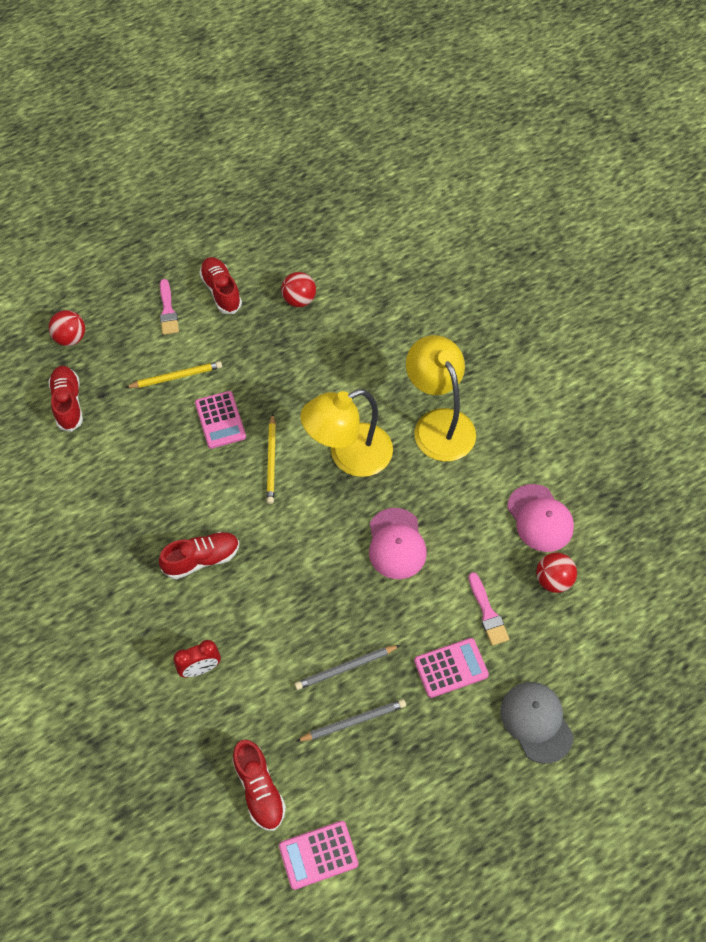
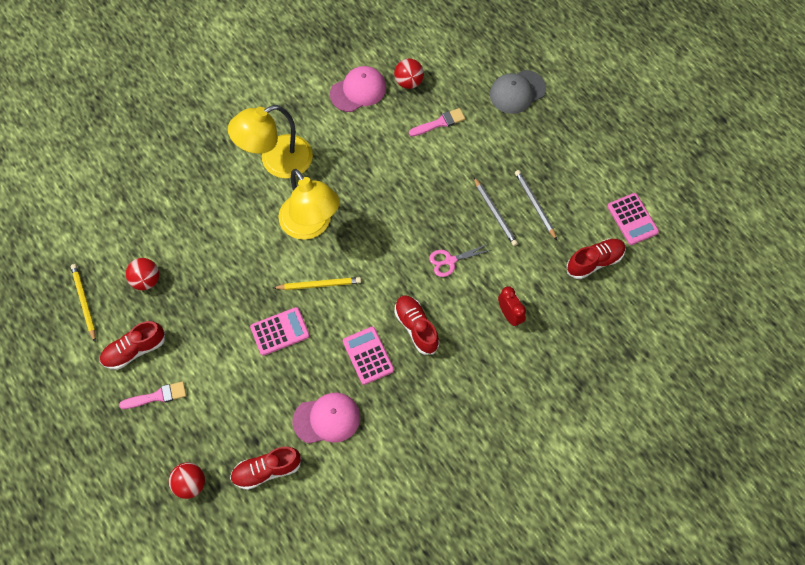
camera: 95 degrees left, 5 degrees up
yellow pencil [125,361,222,388] -> yellow pencil moved to [71,264,96,342]
pink cap [369,508,427,579] -> pink cap moved to [292,393,360,444]
pink calculator [414,638,489,698] -> pink calculator moved to [343,327,394,385]
none -> pink scissors [429,244,491,277]

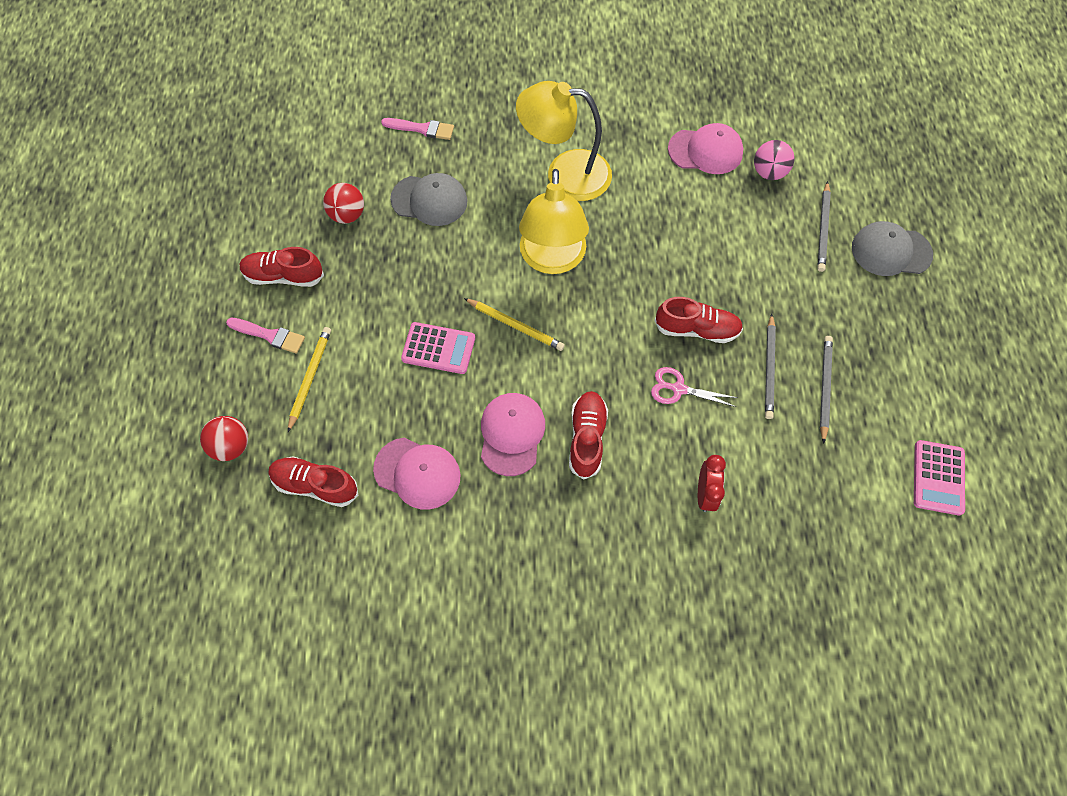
camera: 35 degrees right, 0 degrees up
yellow pencil [71,264,96,342] -> yellow pencil moved to [288,327,331,432]
pink calculator [343,327,394,385] -> pink cap [481,393,545,476]
red ball [394,58,424,89] -> pink ball [754,140,794,180]
pink brush [409,108,465,136] -> pink brush moved to [381,118,454,140]
red shoe [567,239,626,279] -> red shoe moved to [655,297,743,343]
none -> grey cap [390,173,467,226]
none -> grey pencil [817,181,831,272]

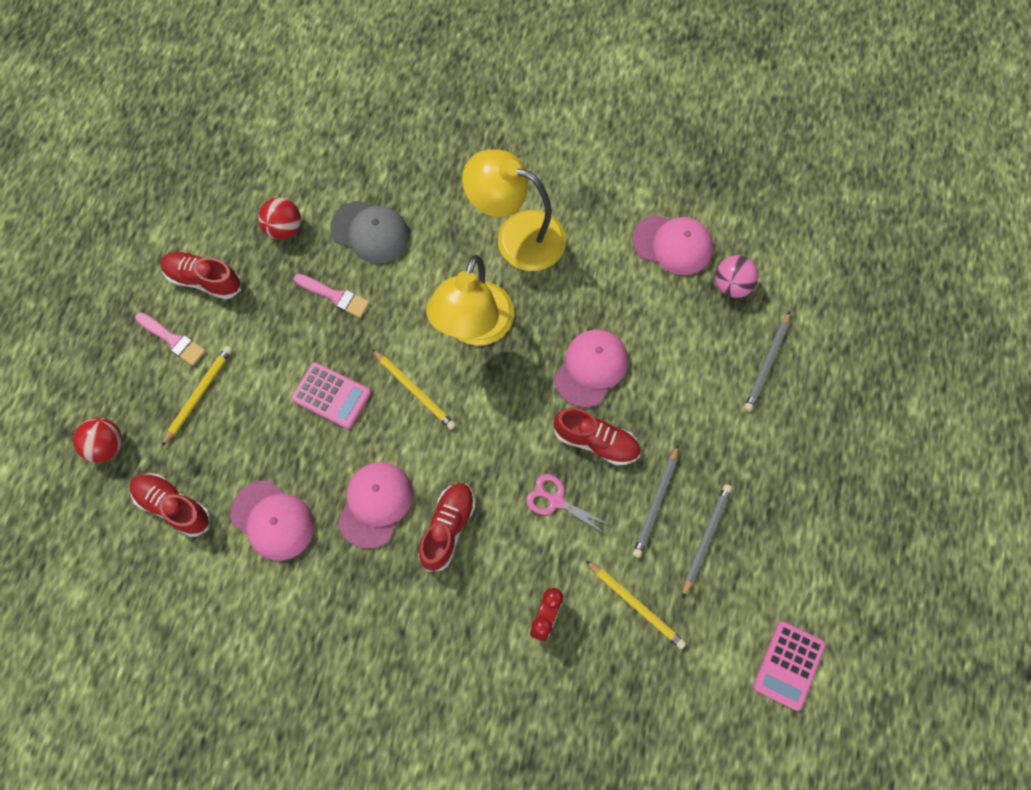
camera: 15 degrees right, 5 degrees up
pink brush [381,118,454,140] -> pink brush moved to [294,274,370,318]
grey cap [852,221,933,276] -> none
none -> pink cap [554,330,628,408]
none -> yellow pencil [586,560,686,649]

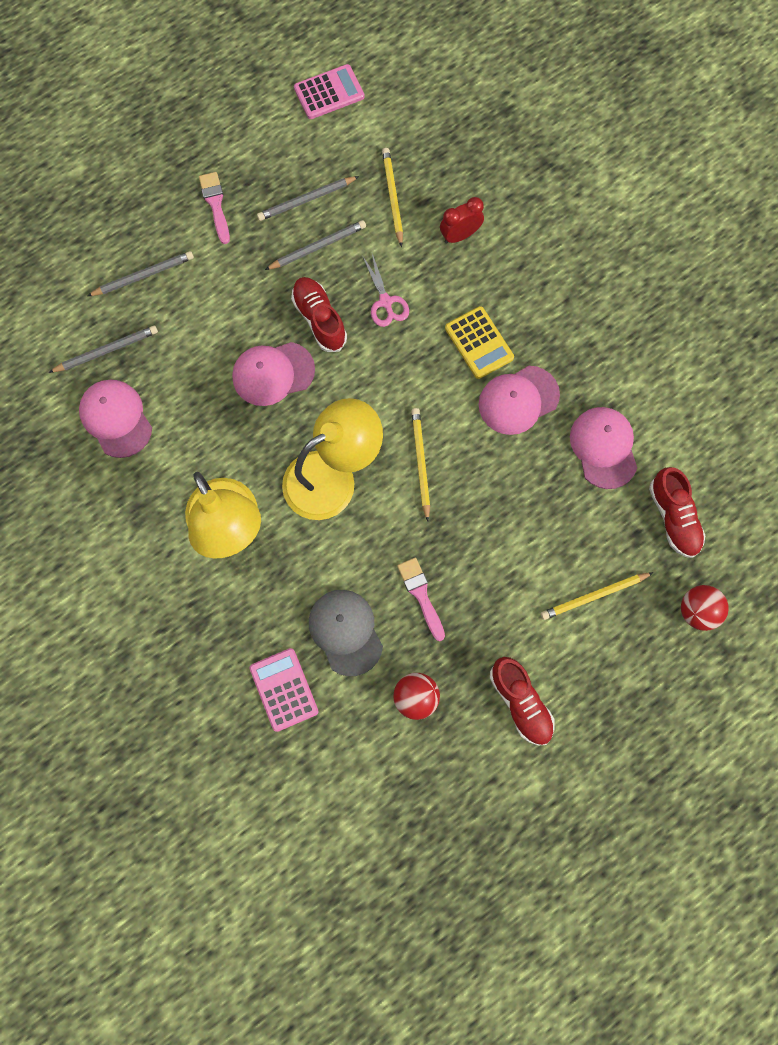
camera: 140 degrees left, 5 degrees up
pink brush [135,312,206,366] -> pink brush moved to [199,172,230,244]
pink calculator [291,362,371,429] -> pink calculator moved to [249,648,319,732]
red shoe [418,483,475,572] -> yellow calculator [445,306,514,379]
pink ball [715,255,758,298] -> grey pencil [49,326,158,373]

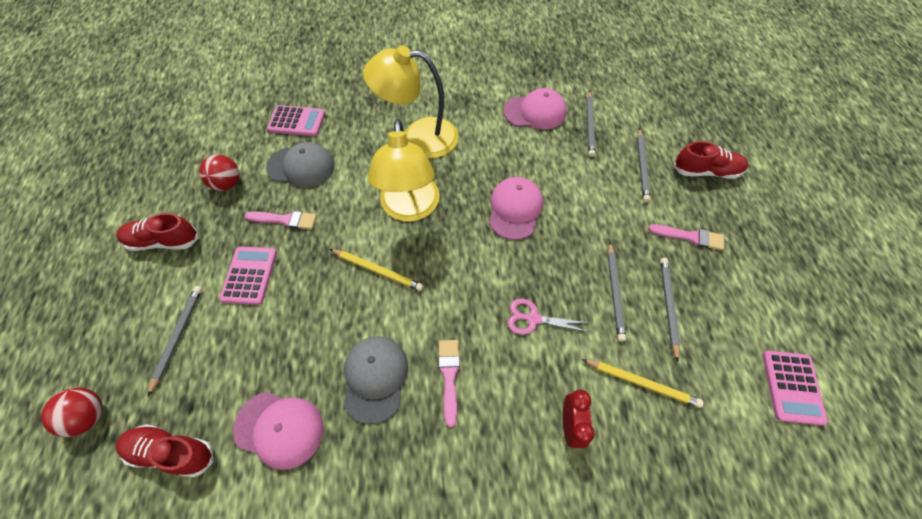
camera: 120 degrees right, 15 degrees down
red shoe [291,277,347,352] -> red shoe moved to [673,141,748,179]
yellow calculator [445,306,514,379] -> pink brush [438,340,460,427]
pink cap [479,366,560,435] -> grey cap [344,336,408,424]
yellow pencil [541,572,654,620] -> grey pencil [148,286,202,396]
none -> pink calculator [219,246,277,305]

